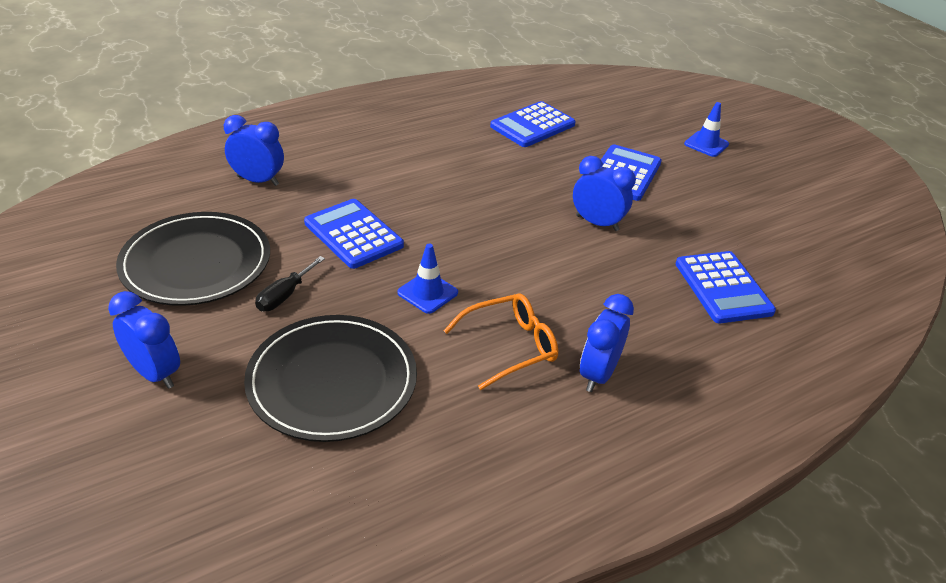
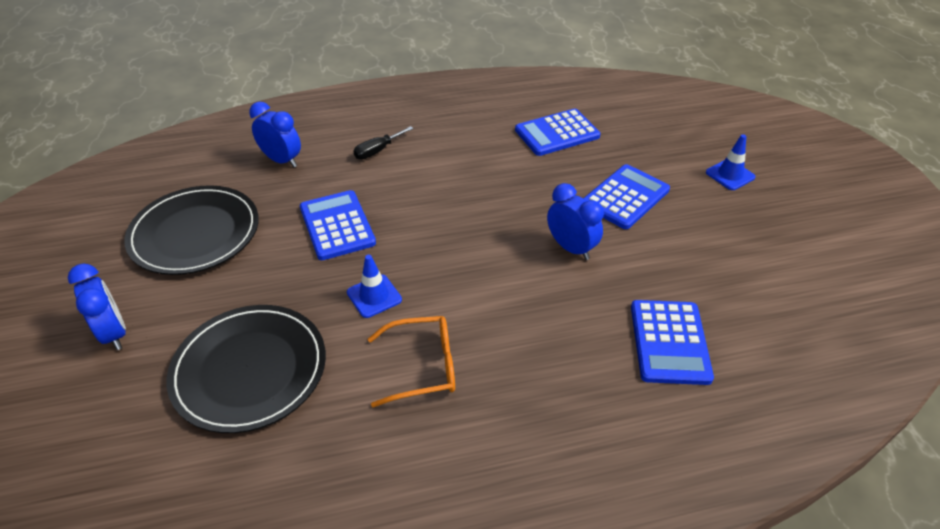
camera: 20 degrees right, 5 degrees up
black screwdriver [255,256,325,311] -> black screwdriver moved to [353,126,414,159]
blue clock [580,294,634,392] -> none

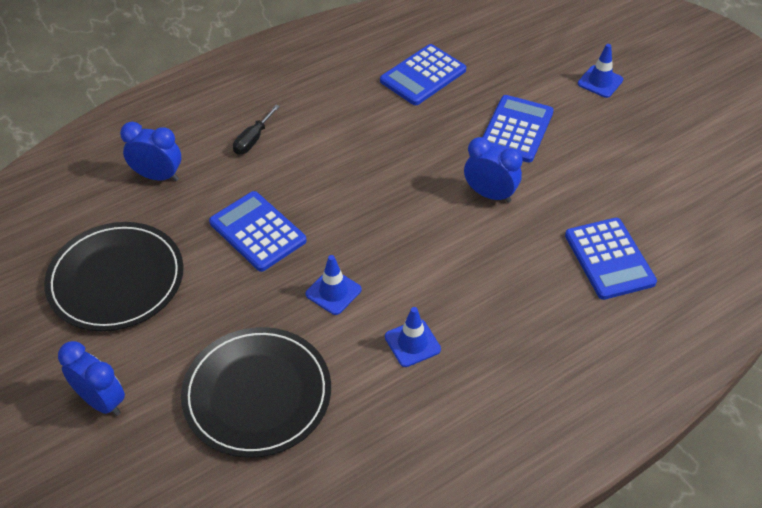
camera: 20 degrees left, 5 degrees up
orange glasses [368,316,455,407] -> blue traffic cone [385,307,441,367]

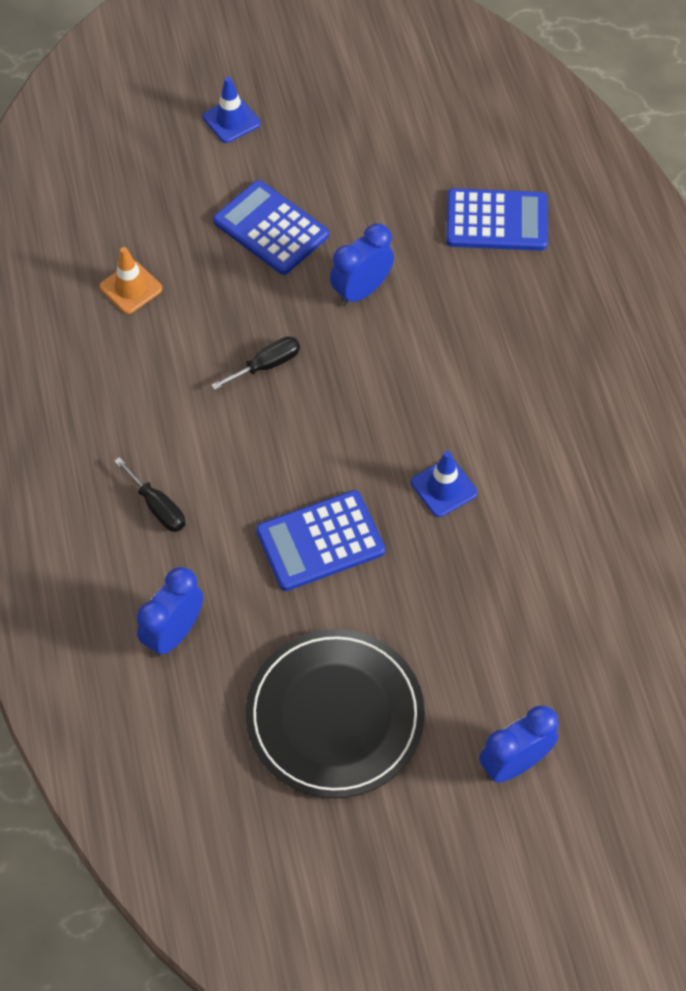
camera: 70 degrees left, 10 degrees up
black plate [181,327,331,458] -> none
blue calculator [380,44,466,105] -> orange traffic cone [99,247,163,314]
blue traffic cone [385,307,441,367] -> none
none -> black screwdriver [211,336,300,390]

